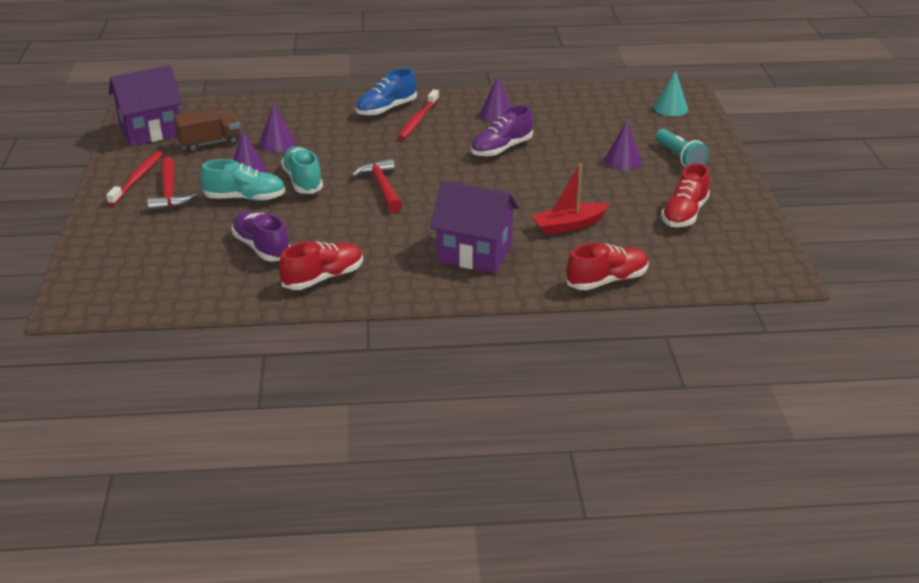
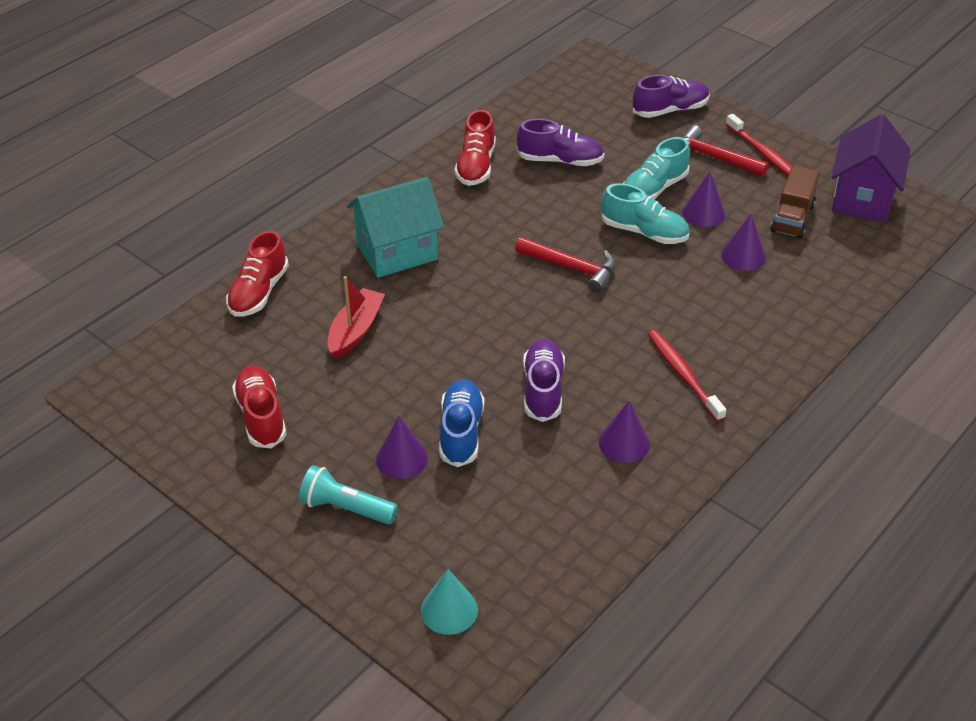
camera: 135 degrees right, 10 degrees up
blue shoe [355,68,417,116] -> blue shoe moved to [439,379,485,467]
purple house [430,181,519,273] -> turquoise house [347,177,444,278]
none -> purple shoe [633,75,710,118]

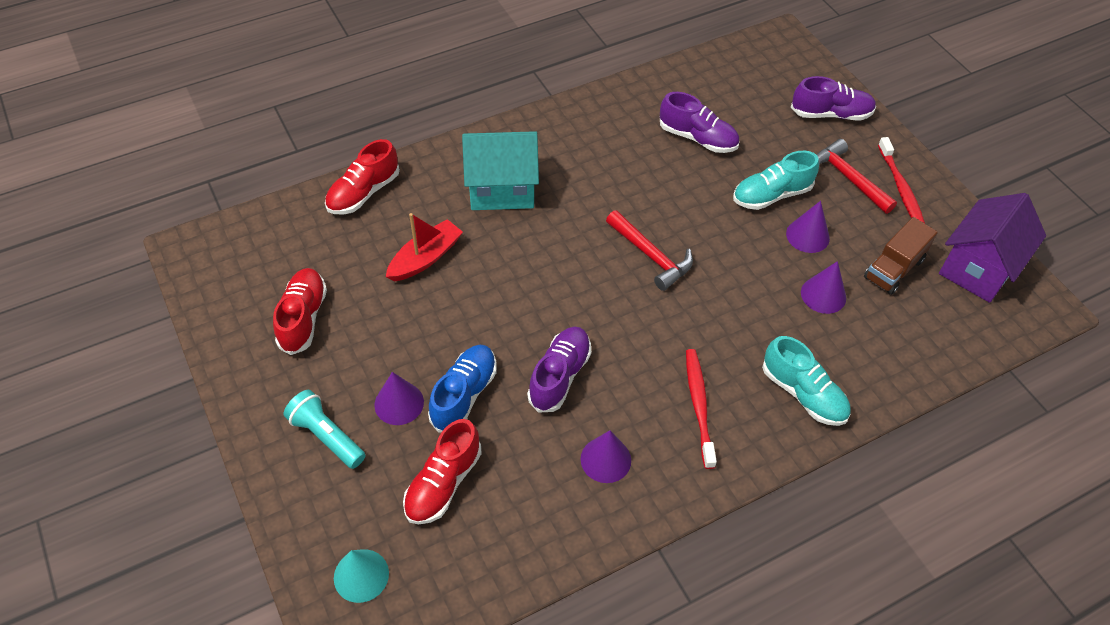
camera: 20 degrees right, 10 degrees up
red shoe [455,110,496,186] -> red shoe moved to [403,419,482,524]
turquoise shoe [601,183,689,244] -> turquoise shoe moved to [762,336,851,426]

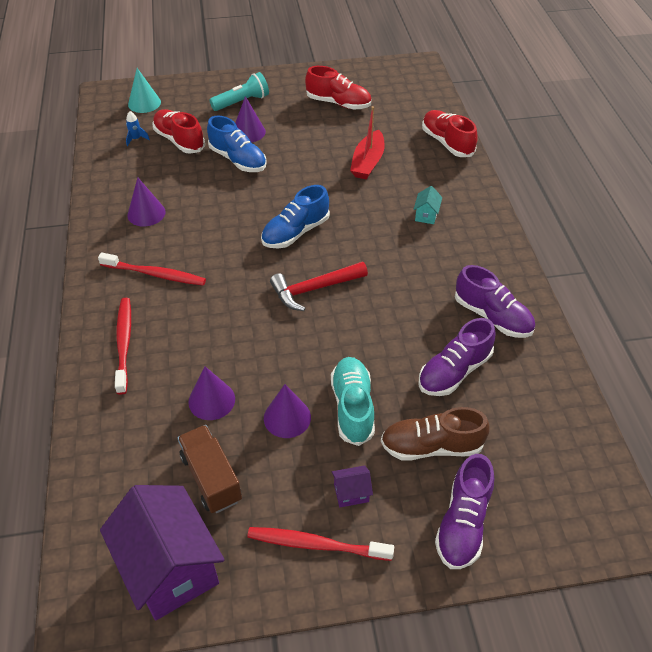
camera: 110 degrees right, 5 degrees down
red boat [386,213,463,281] -> red boat turned 45 degrees clockwise [350,106,385,180]
turquoise house [462,131,539,210] -> turquoise house [413,186,442,224], size x0.40
purple shoe [527,326,591,413] -> purple shoe moved to [455,265,535,338]
turquoise shoe [762,336,851,426] -> red toothbrush [115,298,131,395]
red hammer [816,139,897,214] -> purple house [332,465,373,507]
none -> blue rocket [126,111,150,146]
none -> blue shoe [261,185,330,249]
none -> brown shoe [381,407,489,460]

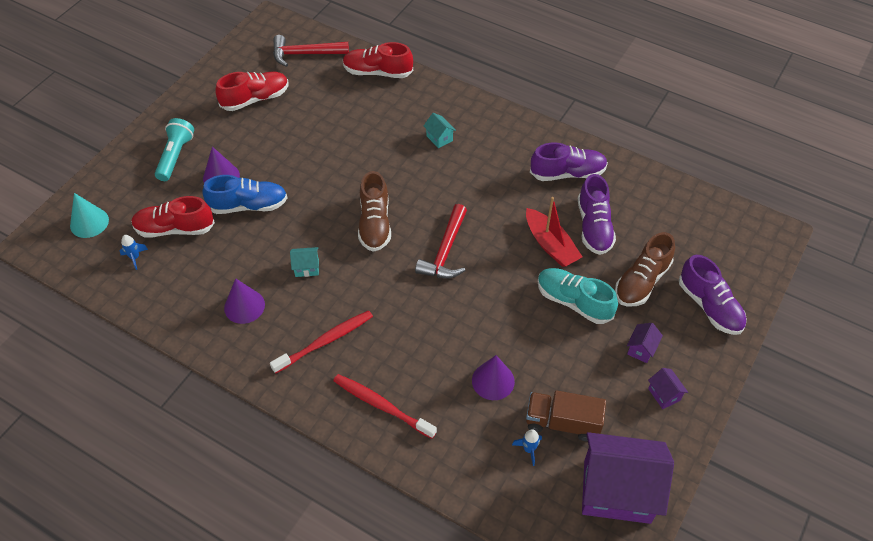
camera: 50 degrees left, 5 degrees up
red toothbrush [247,527,394,561] -> purple house [648,368,688,409]
blue shoe [261,185,330,249] -> brown shoe [358,171,391,252]
purple cone [264,384,311,438] -> none
red boat [350,106,385,180] -> red boat moved to [526,197,582,267]
none -> red hammer [273,35,349,67]
none -> turquoise house [290,247,319,277]
none -> blue rocket [512,429,542,466]

